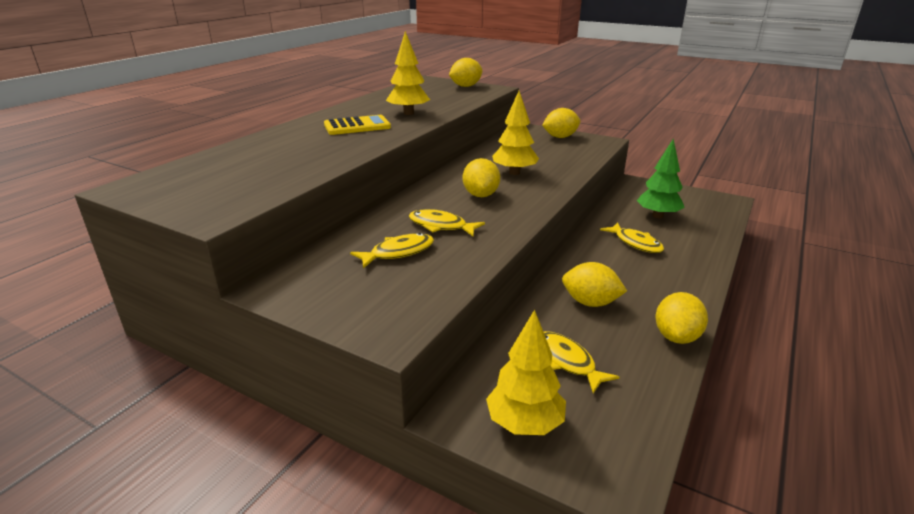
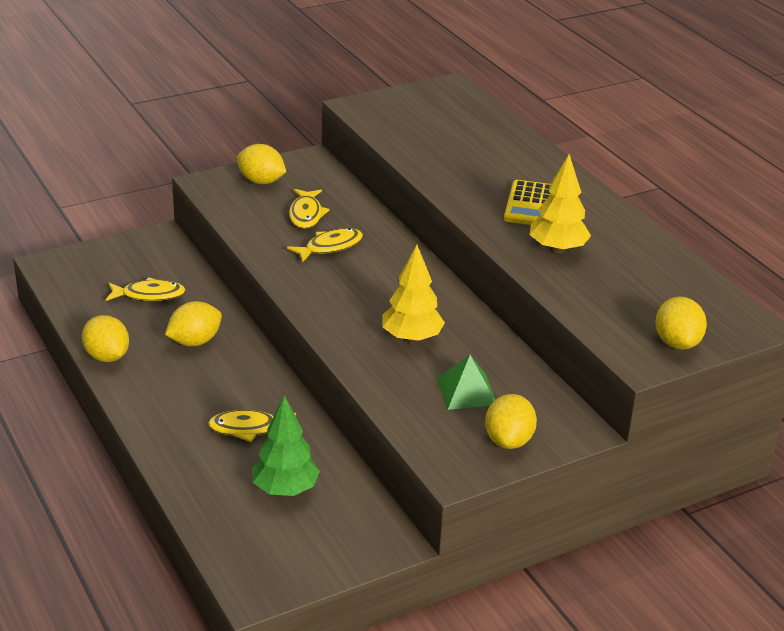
camera: 120 degrees right, 5 degrees up
yellow lemon [463,158,500,197] -> yellow lemon moved to [237,144,286,184]
yellow tree [486,310,566,435] -> none
none -> green pyramid [437,355,496,410]

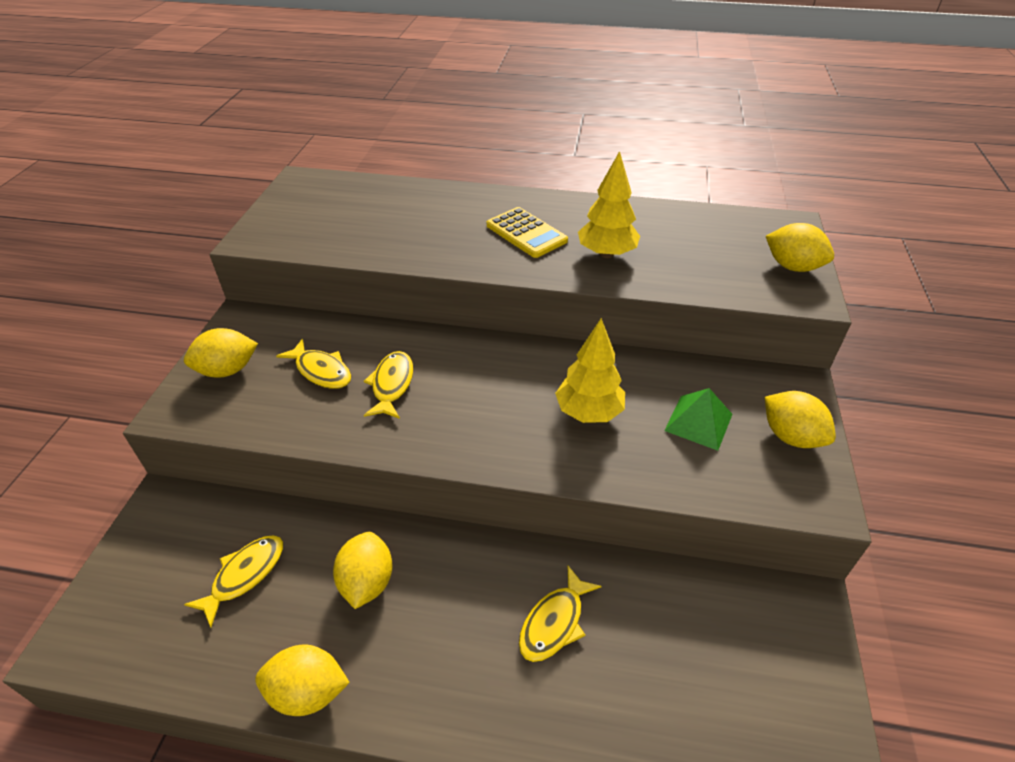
camera: 50 degrees left, 10 degrees up
green tree [252,395,320,496] -> none

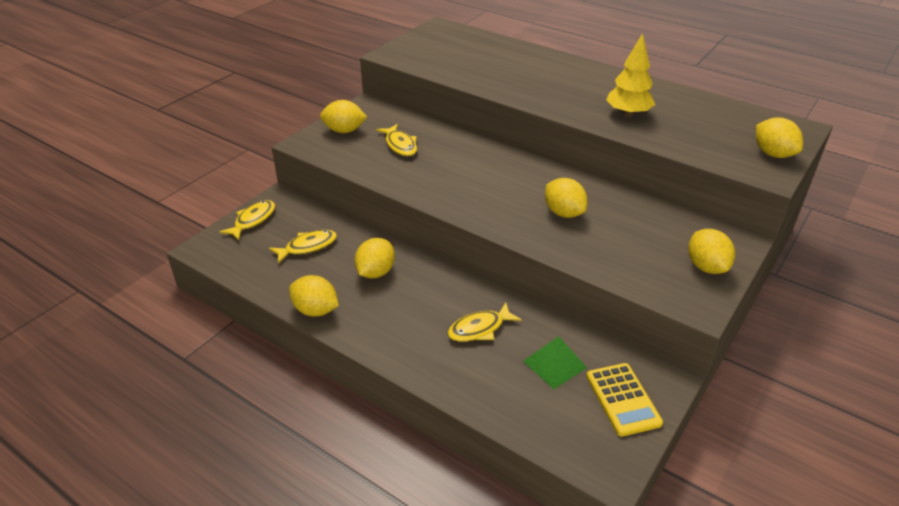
camera: 25 degrees right, 5 degrees down
yellow fish [364,351,413,419] -> yellow fish moved to [220,200,275,240]
yellow calculator [487,207,568,258] -> yellow calculator moved to [586,363,663,437]
yellow tree [555,318,625,423] -> yellow lemon [545,178,588,218]
green pyramid [664,388,732,451] -> green pyramid moved to [523,336,587,389]

